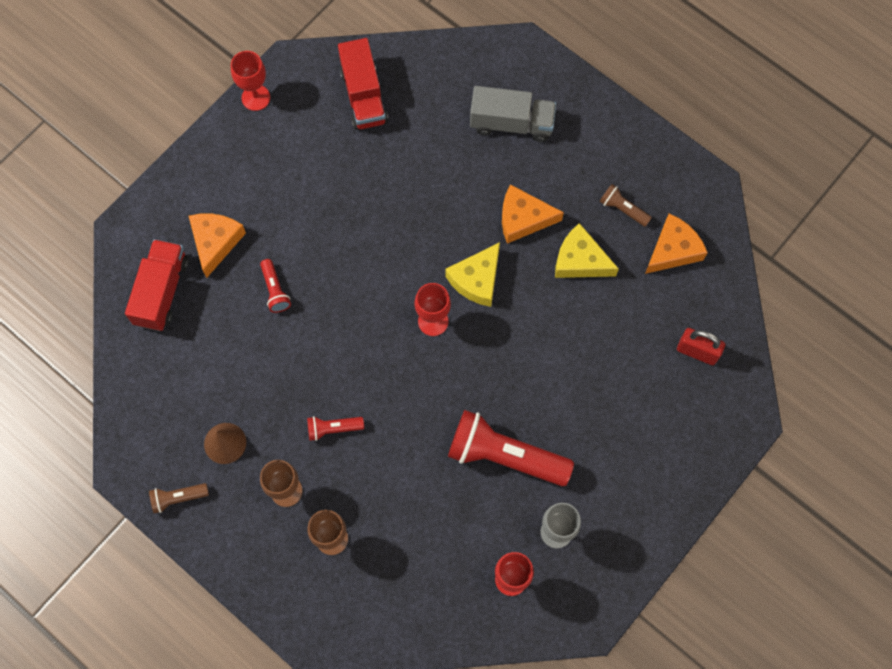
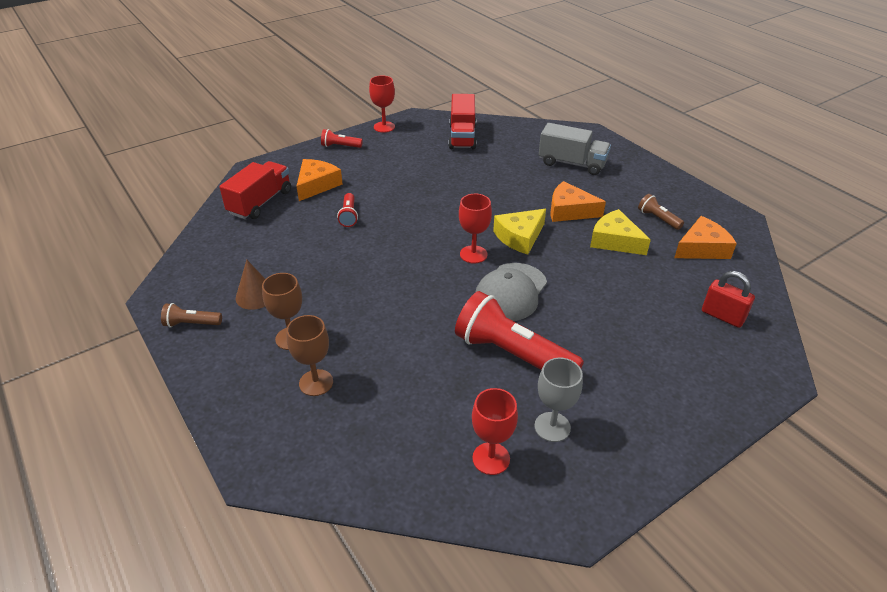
camera: 15 degrees right, 30 degrees down
red flashlight [307,416,364,441] -> red flashlight moved to [321,129,363,148]
none -> grey cap [475,263,547,321]

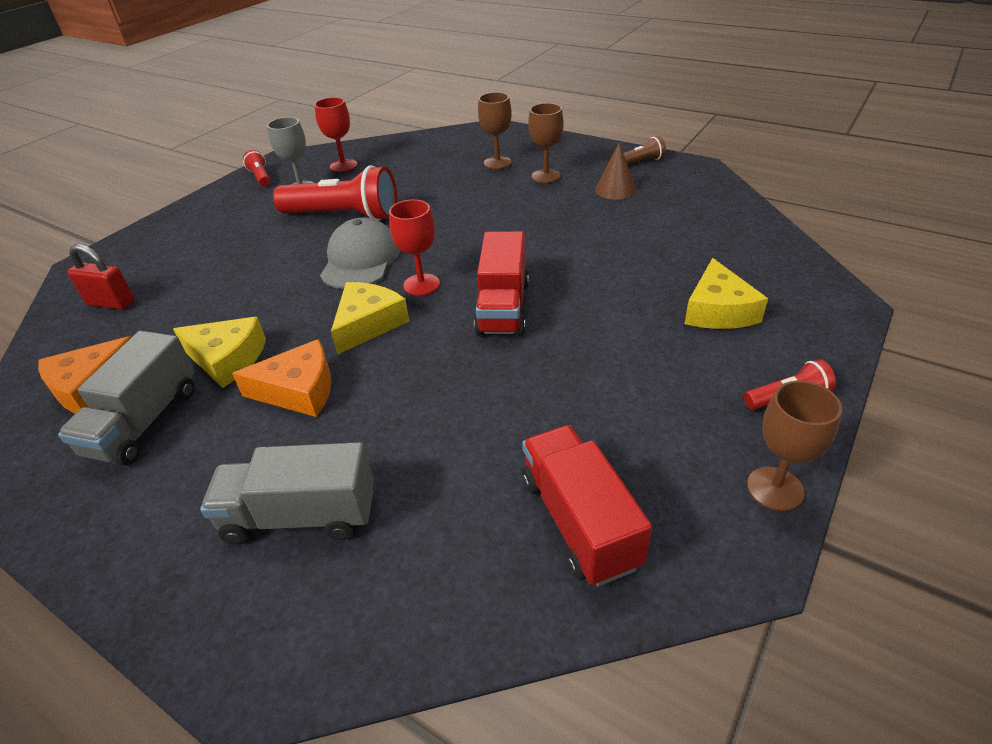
camera: 160 degrees right, 0 degrees up
red truck [219,161,291,219] -> red truck moved to [474,231,529,336]
orange cheese [296,159,343,201] -> yellow cheese [685,258,768,329]
red flashlight [337,193,358,227] -> red flashlight moved to [243,150,270,187]
red goblet [369,76,395,133] -> brown goblet [747,381,842,511]
brown flashlight [638,194,684,230] -> grey truck [58,331,195,466]

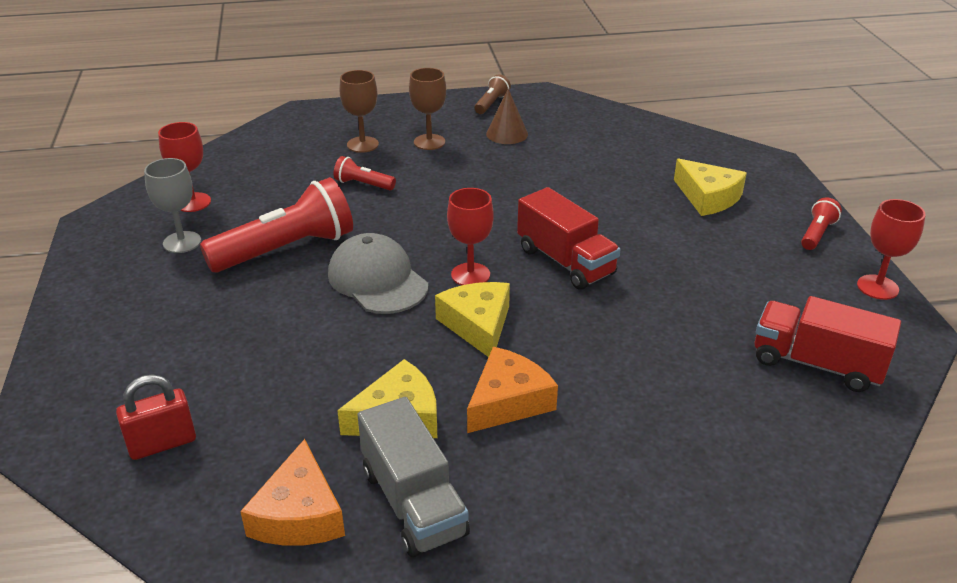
camera: 45 degrees left, 5 degrees down
grey truck [200,442,374,544] -> none
red flashlight [243,150,270,187] -> red flashlight moved to [334,156,396,190]
brown goblet [747,381,842,511] -> red goblet [857,199,926,300]

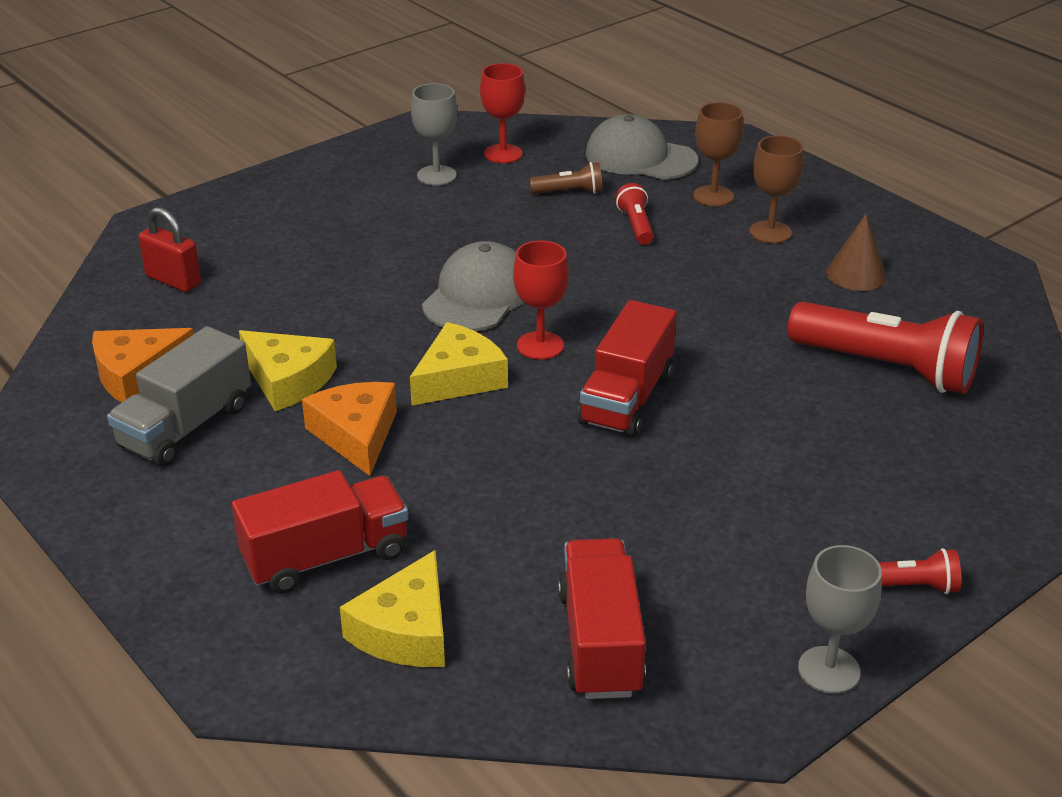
camera: 60 degrees right, 0 degrees up
red flashlight [200,177,353,272] -> red flashlight moved to [788,302,983,394]
orange cheese [467,347,558,433] -> orange cheese turned 120 degrees counterclockwise [302,382,397,476]
brown flashlight [474,74,511,114] -> brown flashlight moved to [530,162,603,194]
yellow cheese [674,159,747,216] -> yellow cheese moved to [340,550,445,667]
red goblet [857,199,926,300] -> grey goblet [798,545,882,694]
none -> red truck [232,470,408,594]
none -> grey cap [586,114,698,180]

